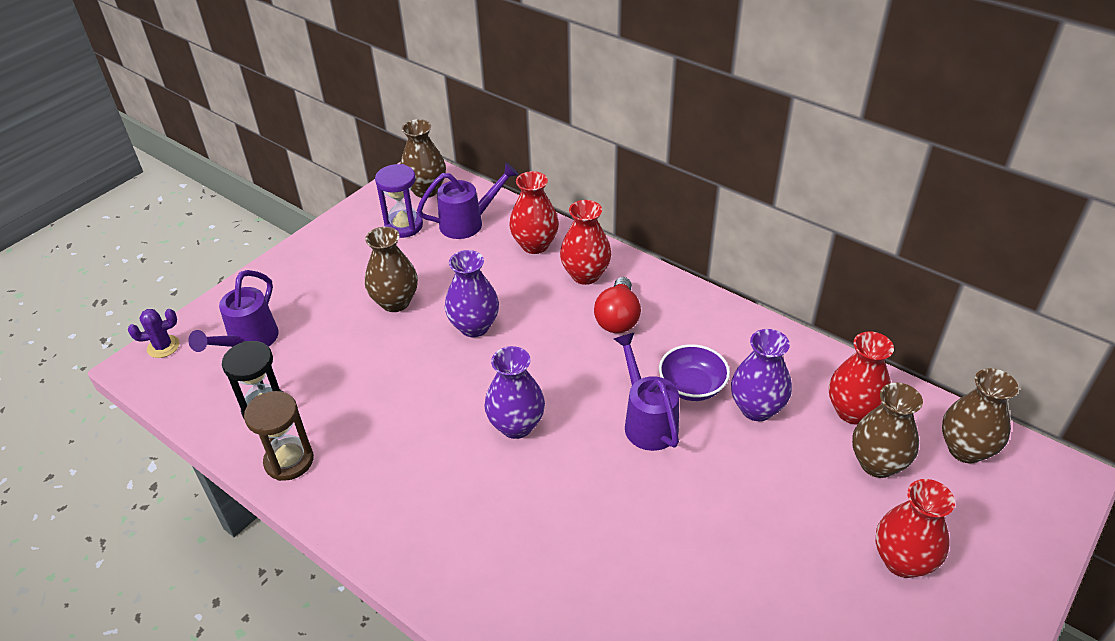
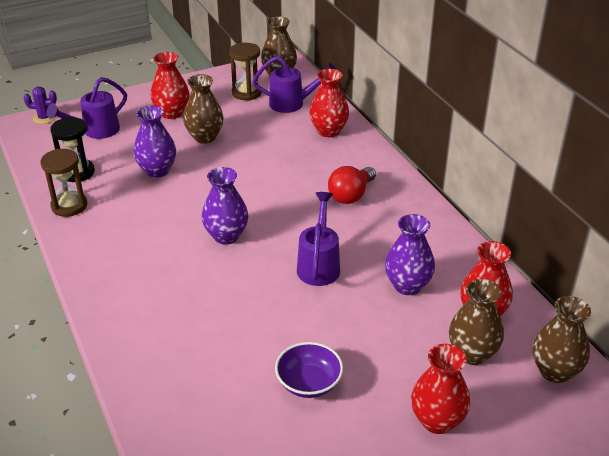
camera: 25 degrees right, 5 degrees down
purple hourglass [375,164,423,238] -> brown hourglass [229,43,262,101]
purple vase [445,250,499,337] -> purple vase moved to [133,106,176,178]
red vase [560,200,611,285] -> red vase moved to [151,52,189,119]
purple bowl [659,344,730,401] -> purple bowl moved to [275,342,343,398]

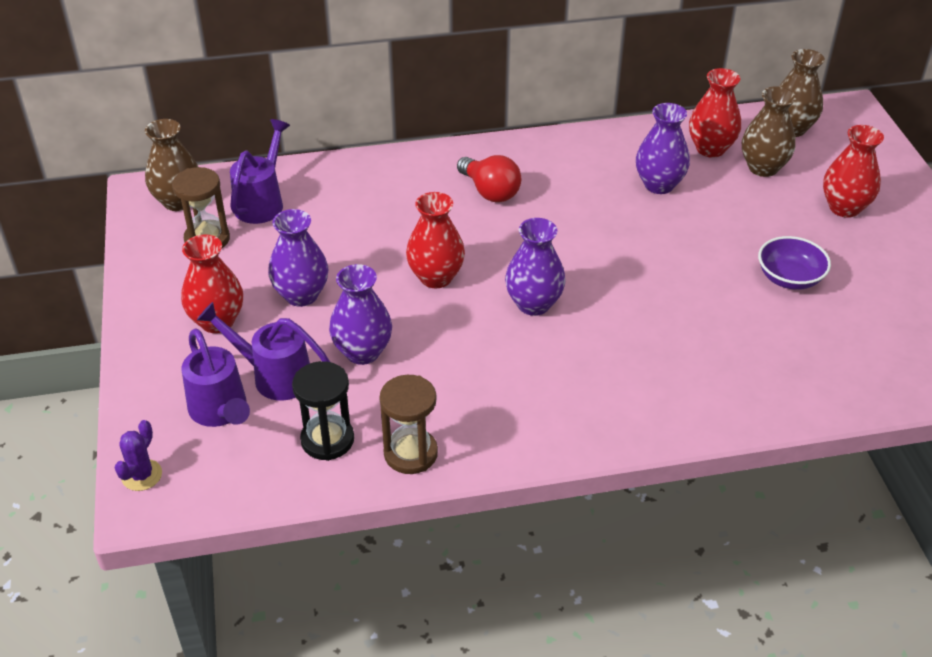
camera: 75 degrees left, 5 degrees up
brown vase [183,74,224,144] -> purple vase [268,209,329,307]
purple watering can [297,192,340,286] -> purple watering can moved to [197,302,330,401]
red vase [309,69,349,137] -> red vase moved to [406,192,465,288]

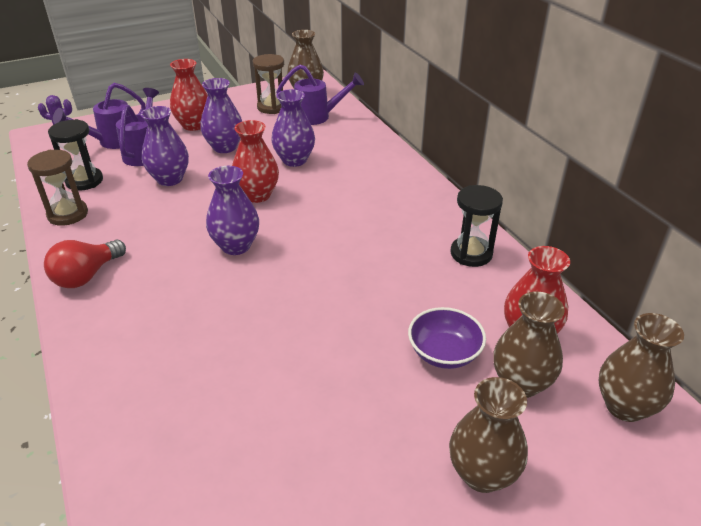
camera: 75 degrees right, 5 degrees down
red light bulb [457,155,521,202] -> red light bulb moved to [44,240,126,288]
purple vase [636,103,690,194] -> purple vase moved to [271,89,315,167]
purple bowl [758,236,831,290] -> purple bowl moved to [408,307,486,369]
red vase [823,125,884,218] -> brown vase [449,377,528,493]
none -> black hourglass [450,185,503,267]

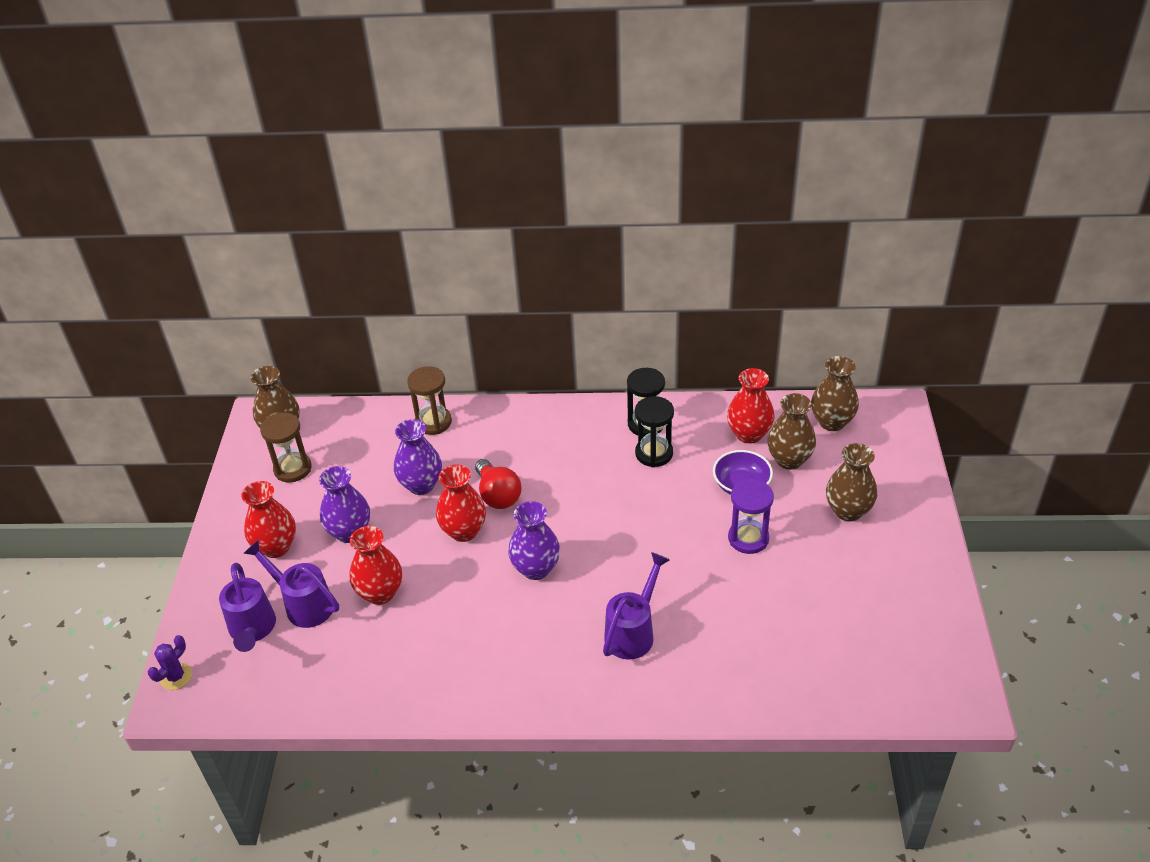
camera: 60 degrees left, 5 degrees up
brown hourglass [27,150,88,226] -> brown hourglass moved to [407,366,452,435]
red light bulb [44,240,126,288] -> red light bulb moved to [475,459,522,509]
black hourglass [48,119,103,191] -> black hourglass moved to [635,396,674,467]
purple vase [141,106,189,186] -> red vase [350,526,402,605]
purple watering can [276,64,364,125] -> purple watering can moved to [603,552,670,660]
none -> purple hourglass [728,479,774,554]

